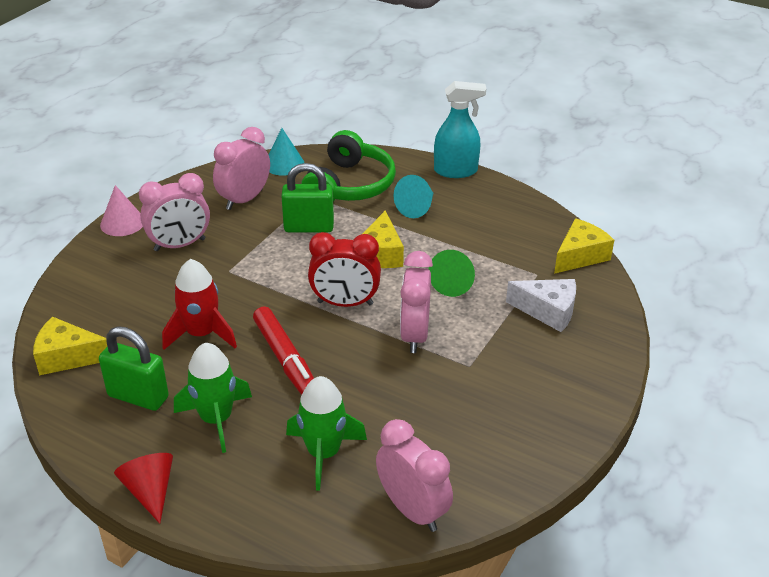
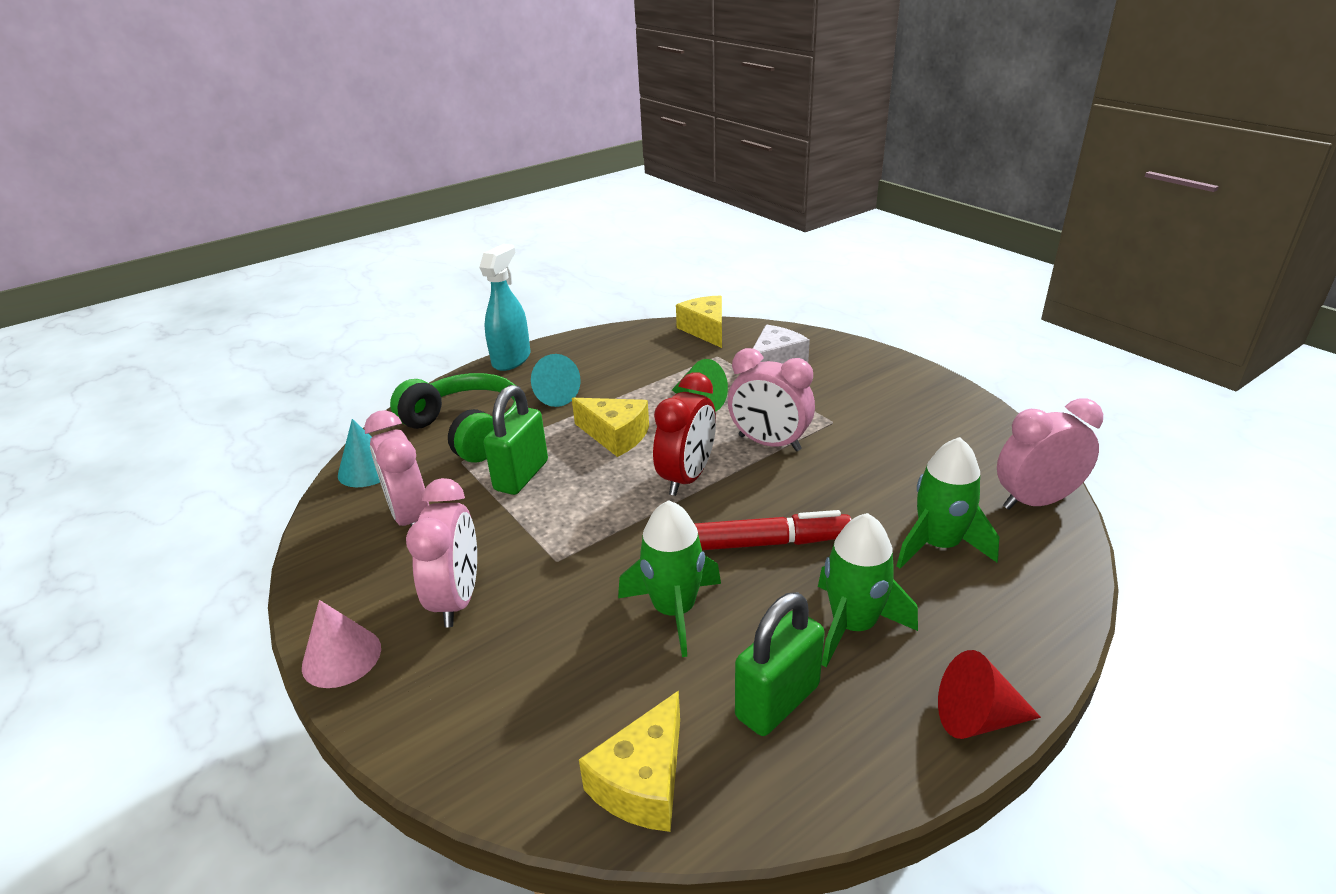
camera: 65 degrees left, 5 degrees down
red rocket [162,259,237,350] -> green rocket [618,500,721,657]

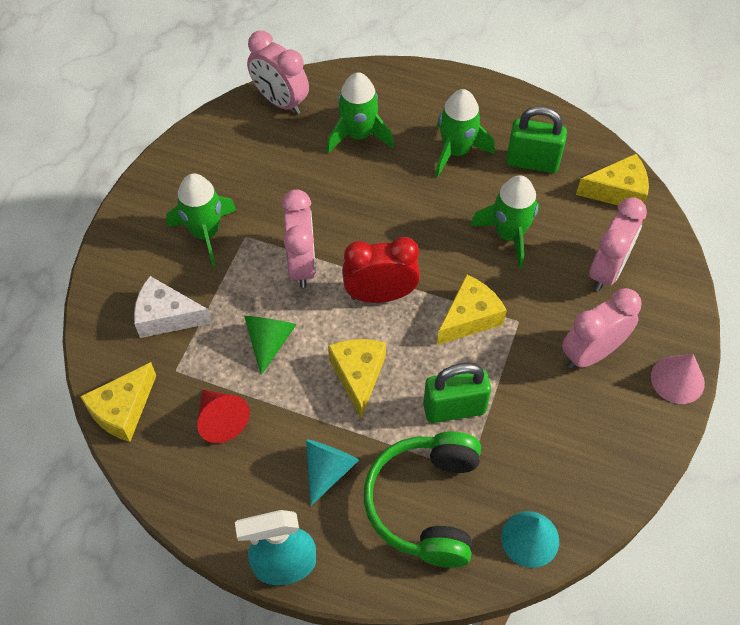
camera: 125 degrees left, 25 degrees up
pink clock [364,410,429,526] -> pink clock moved to [589,197,647,291]
red marker [694,510,852,550] -> none
red cone [938,650,1041,739] -> red cone moved to [197,390,250,443]
none -> green rocket [166,174,237,266]
none -> yellow cheese [437,274,507,345]

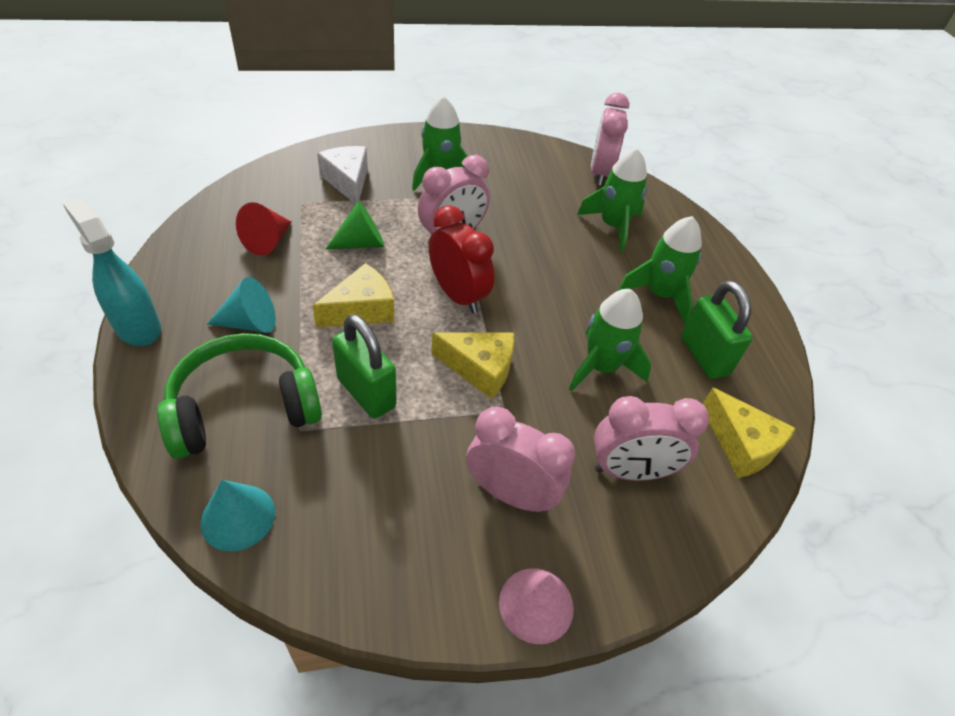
camera: 55 degrees right, 10 degrees down
yellow cheese [80,362,156,442] -> none

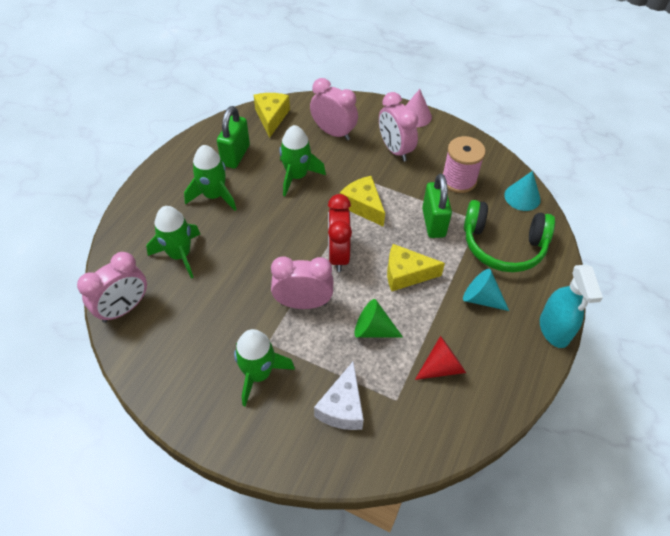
camera: 140 degrees left, 5 degrees up
none -> pink spool [442,136,486,193]

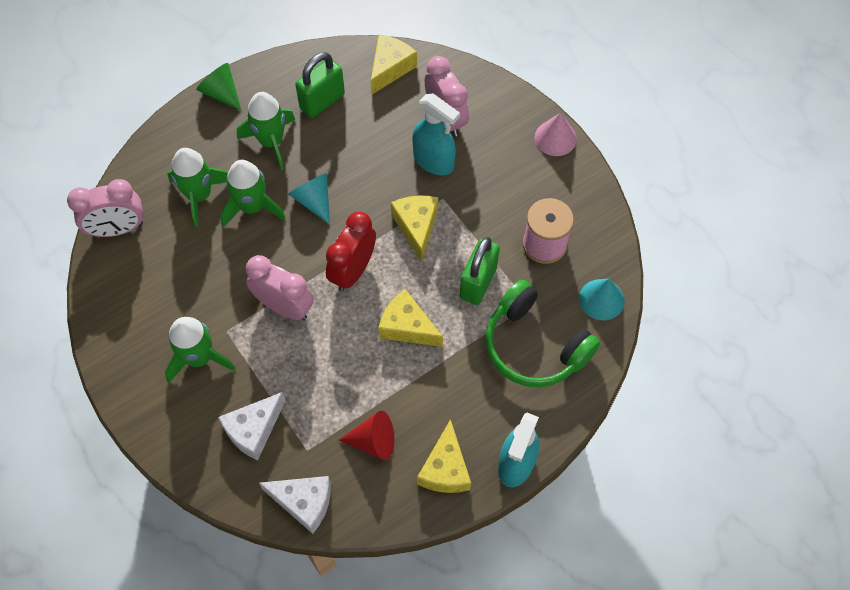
camera: 30 degrees right, 10 degrees up
green rocket [279,125,326,196] -> green rocket moved to [220,160,286,227]
green cone [354,299,403,338] -> green cone moved to [196,63,241,110]
pink clock [379,92,418,162] -> none
turquoise cone [463,269,509,311] -> turquoise cone moved to [288,173,330,224]
none -> white cheese [259,476,331,534]
none -> turquoise spray bottle [412,93,460,175]
none -> yellow cheese [417,419,471,493]

